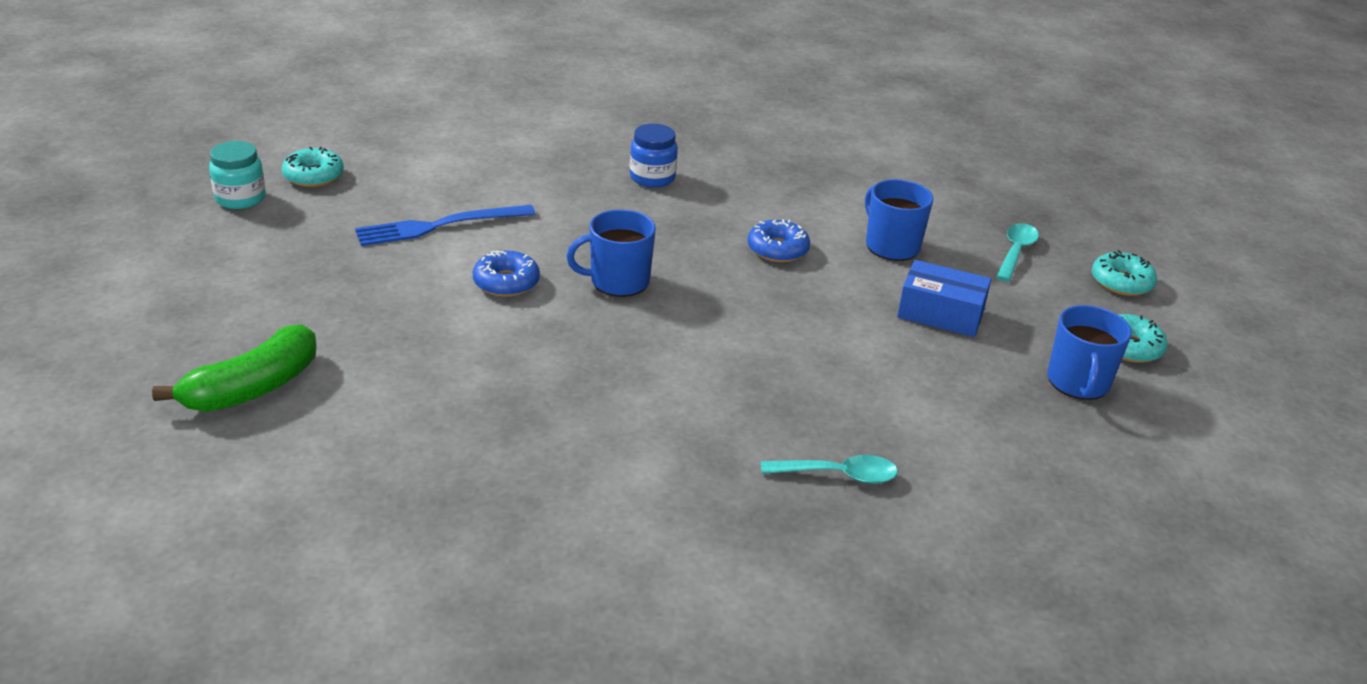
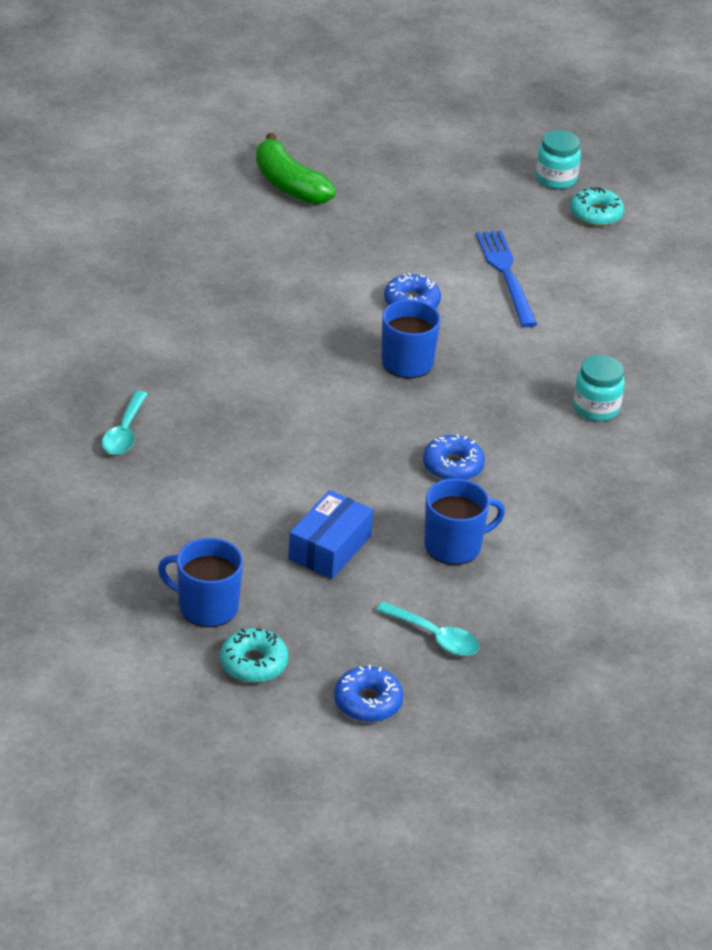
camera: 100 degrees right, 5 degrees up
blue jar [630,124,678,188] -> turquoise jar [573,355,625,421]
turquoise donut [1092,250,1157,296] -> blue donut [334,665,403,722]

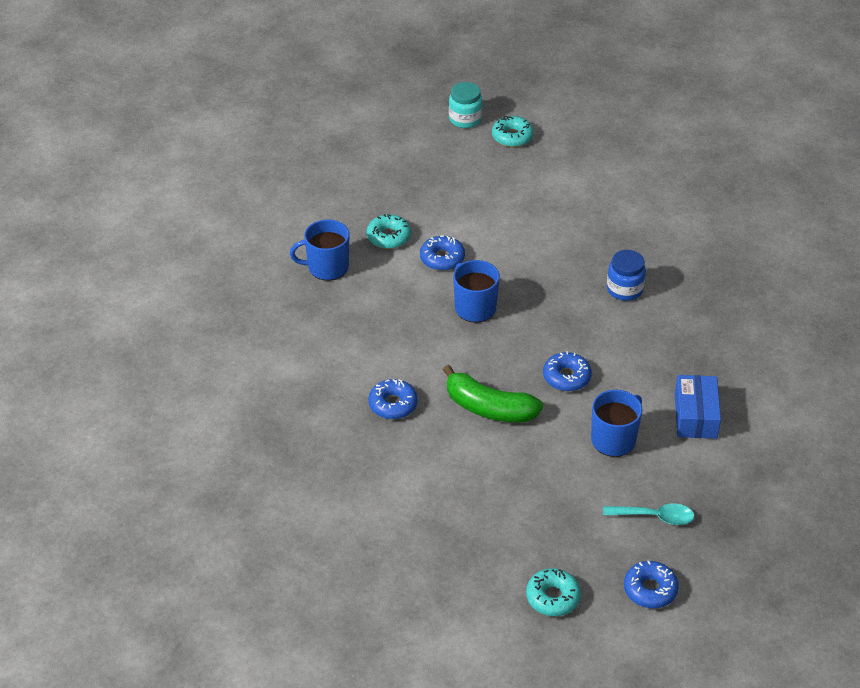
camera: 25 degrees left, 5 degrees up
turquoise spoon [102,391,148,455] -> none
blue mug [158,538,243,627] -> blue mug moved to [290,220,349,281]
green banana [256,133,336,204] -> green banana moved to [443,365,543,423]
blue box [288,490,373,579] -> blue box moved to [675,375,721,439]
blue fork [476,230,537,327] -> none
turquoise jar [573,355,625,421] -> blue jar [607,250,646,301]
none -> turquoise donut [366,214,411,249]
none -> blue donut [368,379,418,419]

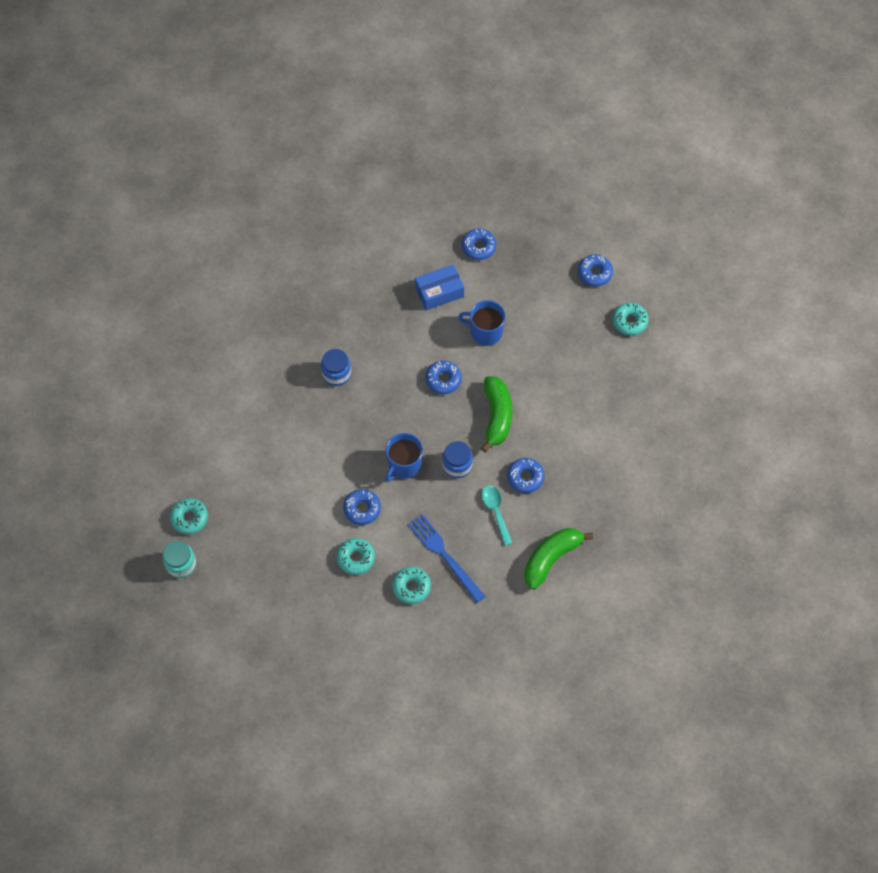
camera: 115 degrees left, 20 degrees up
blue mug [290,220,349,281] -> turquoise donut [392,567,431,604]
turquoise spoon [603,504,694,525] -> turquoise spoon moved to [481,485,512,546]
none -> blue fork [408,514,486,603]
none -> blue jar [442,441,473,478]
none -> blue donut [462,228,496,260]
none -> green banana [524,528,593,589]

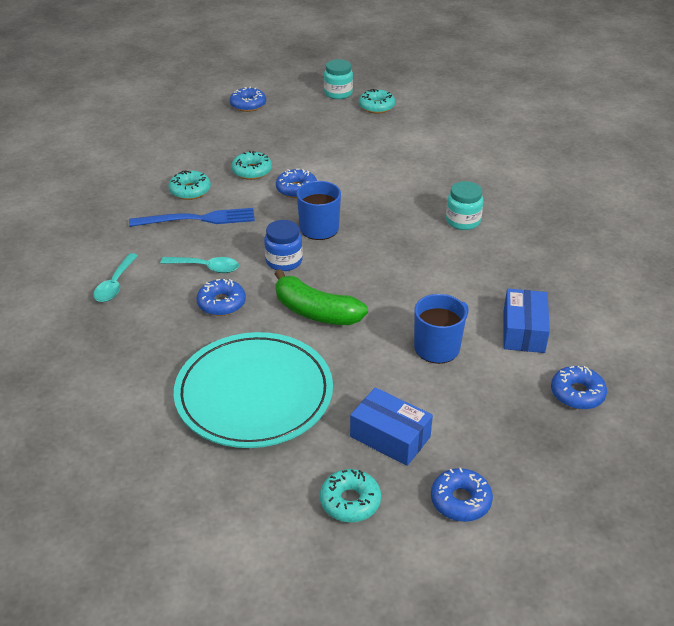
camera: 120 degrees right, 25 degrees down
blue jar [321,349,351,386] -> turquoise jar [446,181,483,230]
blue donut [425,360,462,394] -> blue donut moved to [230,87,266,112]
green banana [524,528,593,589] -> turquoise spoon [93,253,138,302]
none -> turquoise plate [174,332,333,448]
none -> blue box [350,387,433,466]

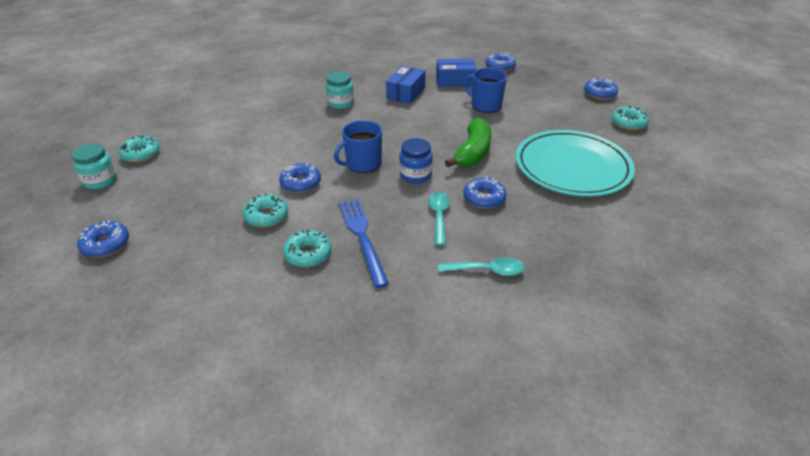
camera: 100 degrees left, 0 degrees up
blue box [350,387,433,466] -> blue box moved to [386,66,426,104]

